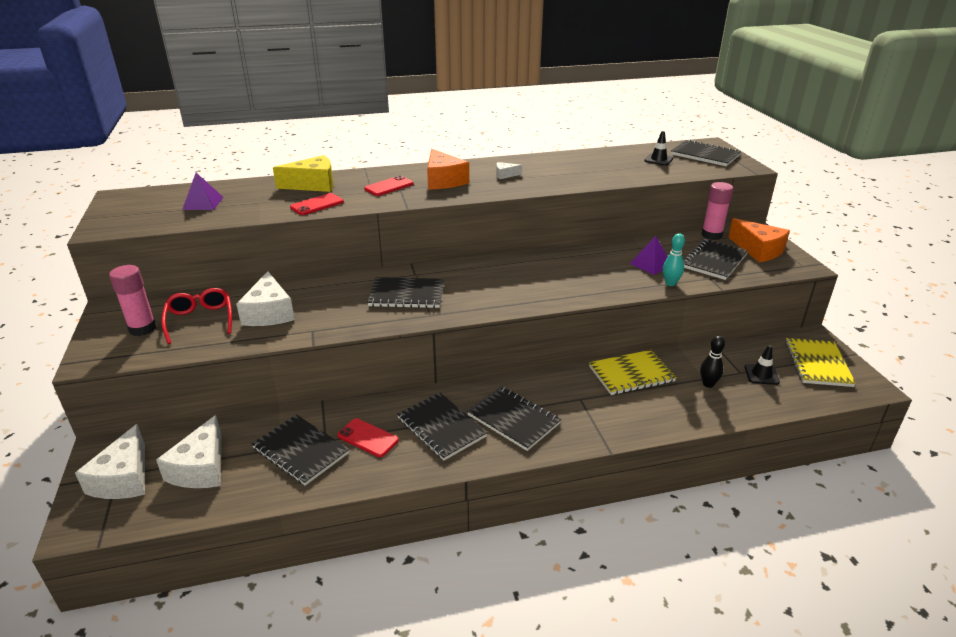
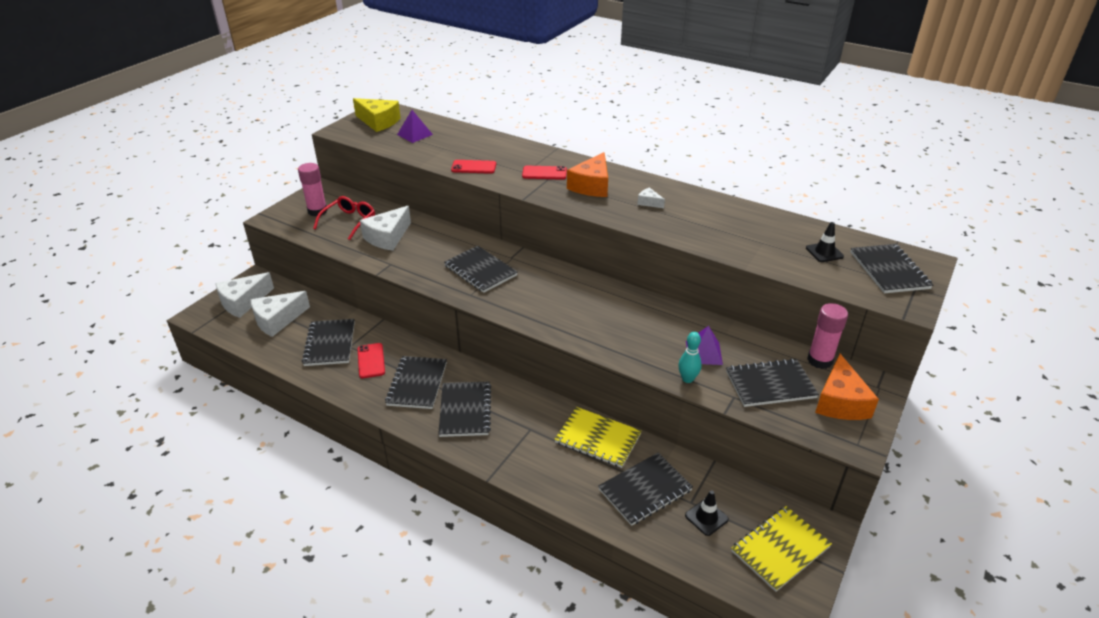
camera: 45 degrees right, 5 degrees up
yellow cheese [273,155,333,192] -> yellow cheese moved to [353,98,401,132]
black bowling pin [700,336,725,388] -> black notebook [598,453,693,526]

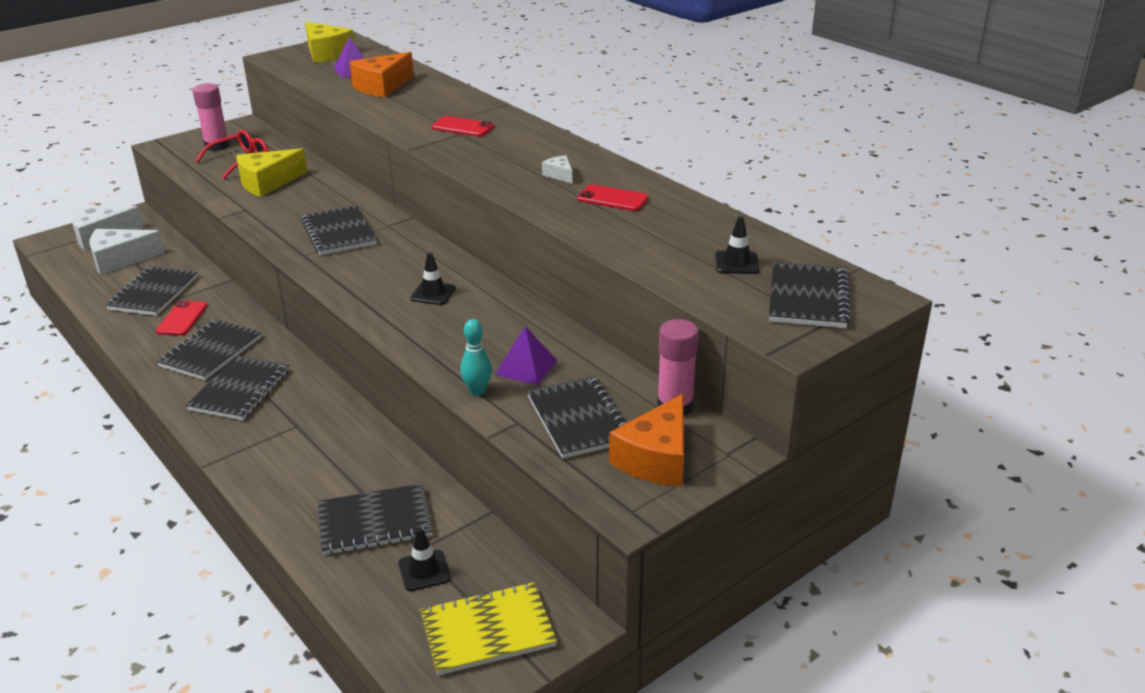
camera: 20 degrees right, 5 degrees down
white cheese [360,206,411,251] -> yellow cheese [236,148,307,197]
red phone [451,160,496,174] -> red phone moved to [577,184,649,211]
yellow notebook [555,407,642,468] -> none
orange cheese [567,152,608,197] -> orange cheese moved to [350,52,414,98]
black notebook [726,359,819,407] -> black notebook turned 60 degrees clockwise [527,376,627,459]
none -> black traffic cone [410,253,456,305]

